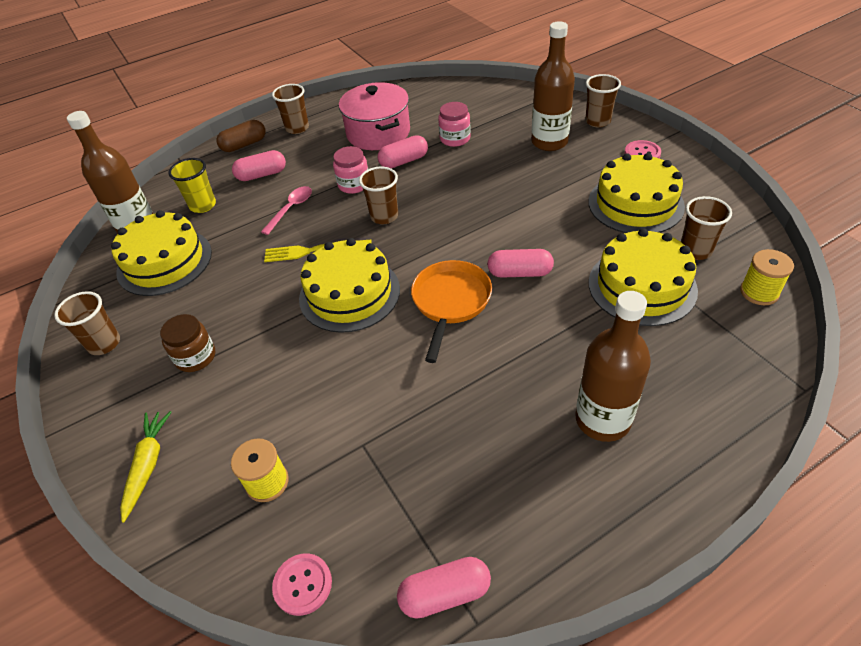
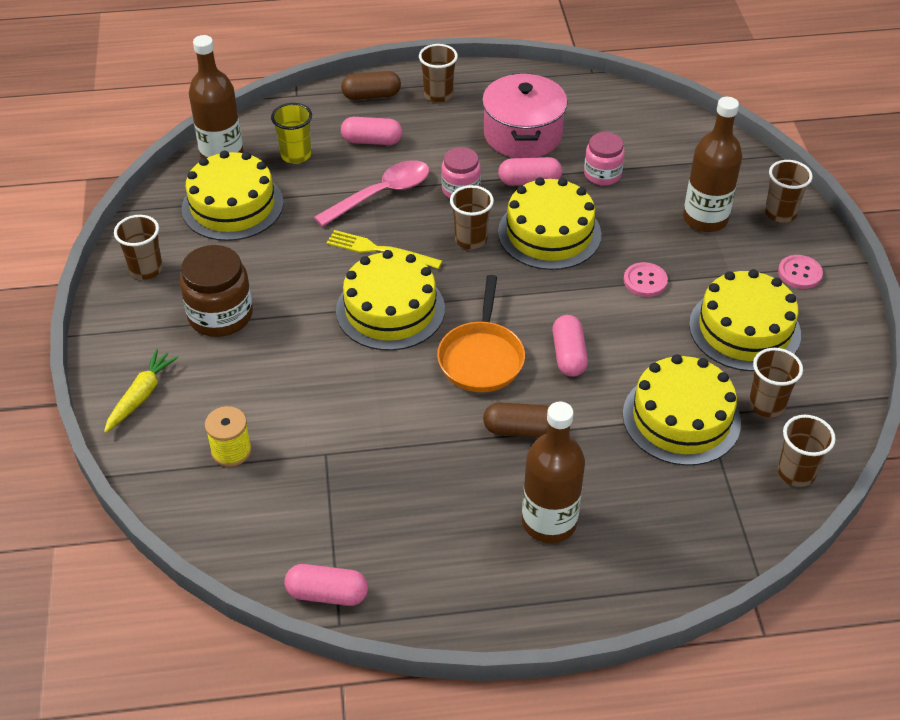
camera: 20 degrees right, 0 degrees up
brown jar [160,314,215,372] -> brown jar [180,245,253,337], size x1.56
pink spoon [261,186,312,235] -> pink spoon [314,160,429,227], size x1.56
pink button [272,553,332,616] -> pink button moved to [624,262,668,297]
orange pan [411,260,492,363] -> orange pan turned 150 degrees clockwise [437,275,525,392]
pink capsule [487,249,554,278] -> pink capsule turned 60 degrees clockwise [552,315,588,377]
yellow spool [740,249,794,305] -> brown cup [778,415,836,487]
none -> brown capsule [483,402,549,437]
none -> yellow cake [498,177,601,270]

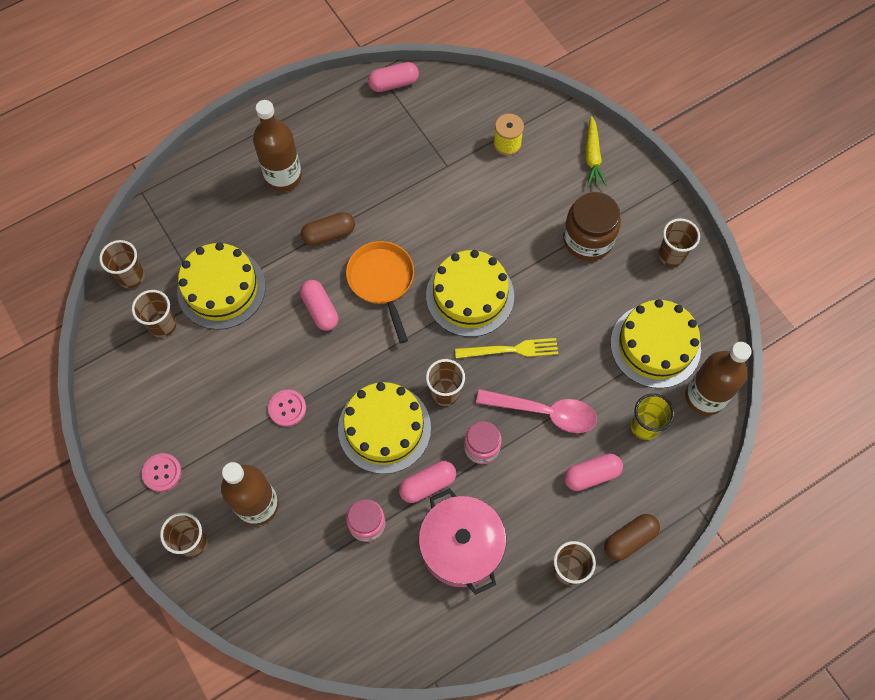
camera: 155 degrees right, 20 degrees up
pink spoon [314,160,429,227] -> pink spoon turned 105 degrees counterclockwise [476,389,597,433]
yellow cake [689,269,801,371] -> none

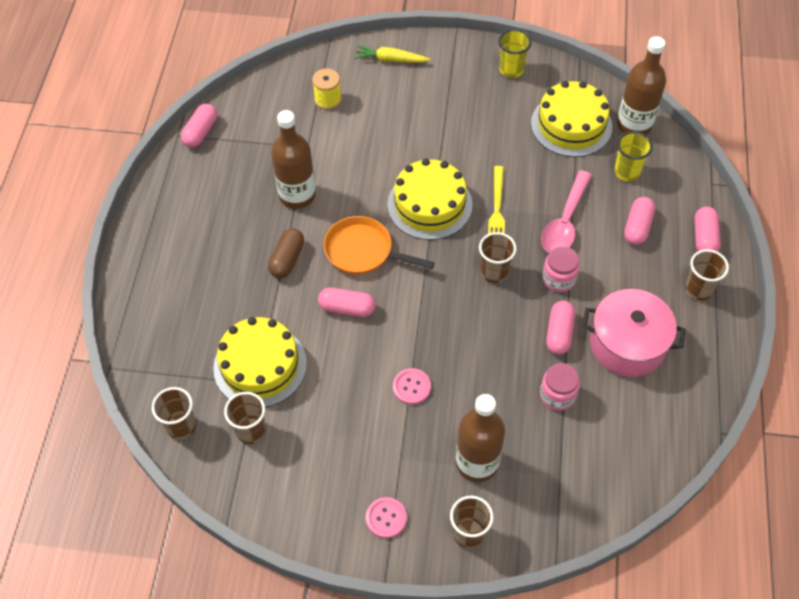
camera: 50 degrees left, 10 degrees down
brown bottle [253,100,302,192] -> brown bottle moved to [271,110,316,209]
yellow cake [338,382,431,474] -> none
yellow fork [455,338,558,358] -> yellow fork turned 150 degrees clockwise [488,166,505,234]
pink spoon [476,389,597,433] -> pink spoon turned 150 degrees clockwise [541,170,592,253]
brown jar [563,192,621,261] -> none
yellow carrot [585,116,607,187] -> yellow carrot turned 150 degrees clockwise [355,45,431,63]
brown capsule [604,514,660,561] -> pink capsule [694,207,721,252]
brown cup [658,218,700,267] -> yellow cup [498,29,531,78]

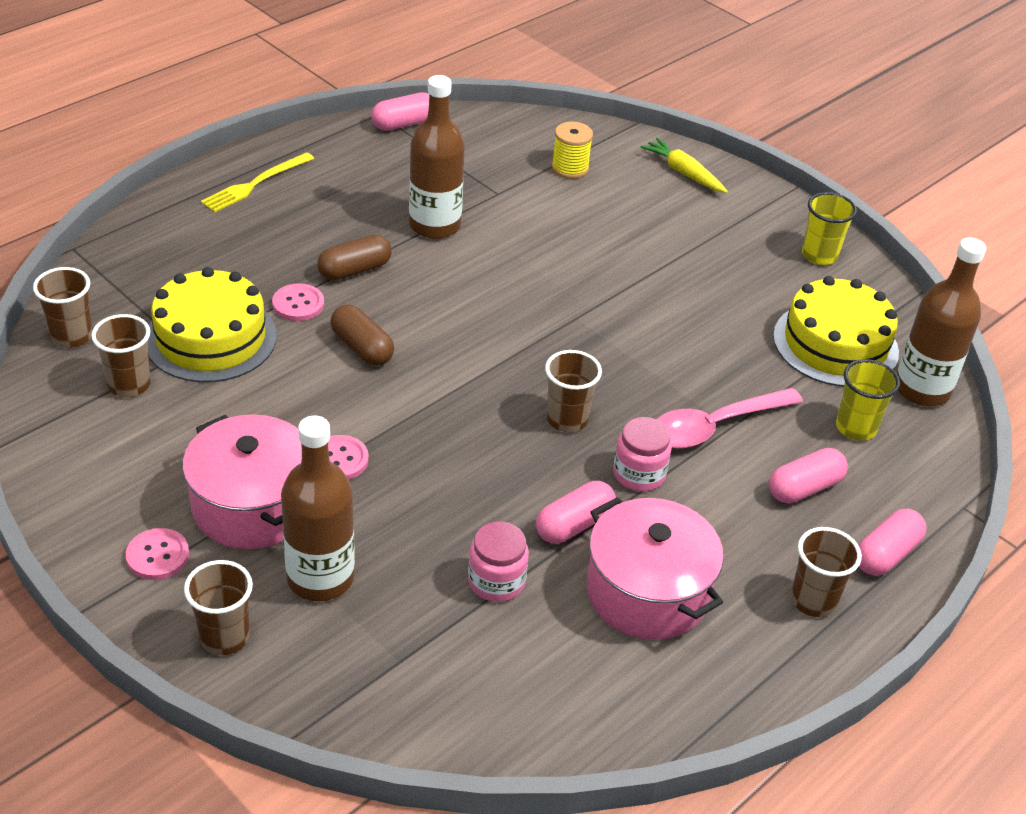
camera: 35 degrees right, 15 degrees down
pink capsule [318,288,376,317] -> brown capsule [330,305,394,366]
orange pan [324,216,435,275] -> none
yellow cake [387,158,472,240] -> none
yellow fork [488,166,505,234] -> yellow fork moved to [201,152,314,212]
none -> pink pot [182,414,302,549]
none -> pink button [272,283,324,321]

